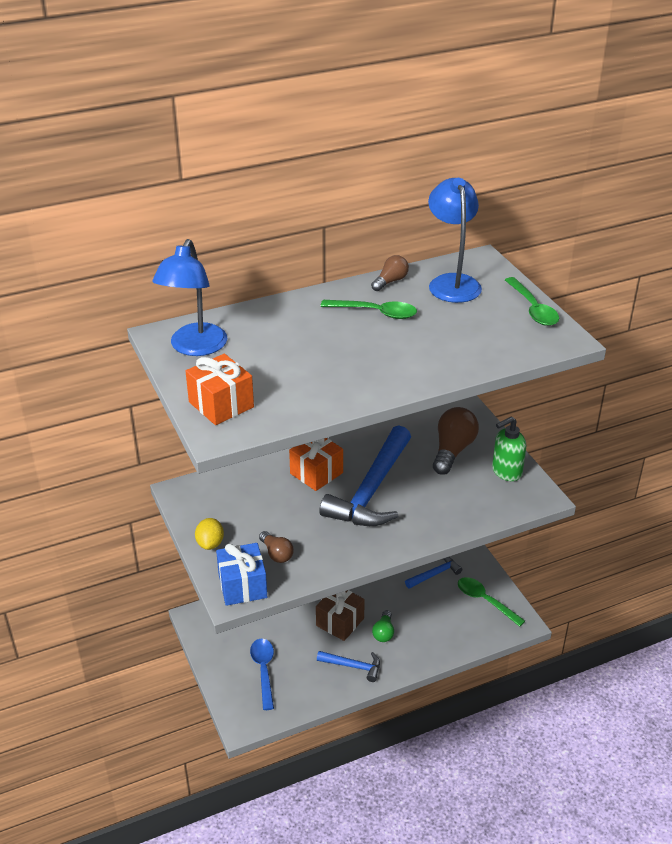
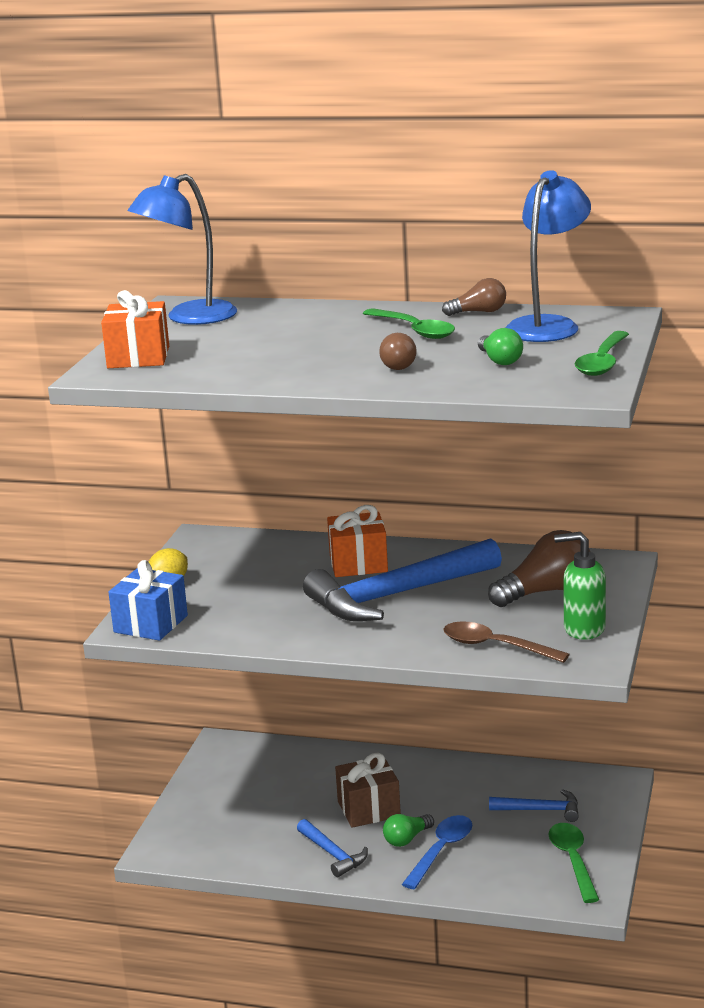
camera: 40 degrees right, 15 degrees down
blue spoon [250,639,274,710] -> blue spoon moved to [402,815,472,889]
brown light bulb [259,531,294,563] -> brown light bulb moved to [379,333,417,370]
none -> brown spoon [443,622,570,663]
none -> green light bulb [478,328,523,365]

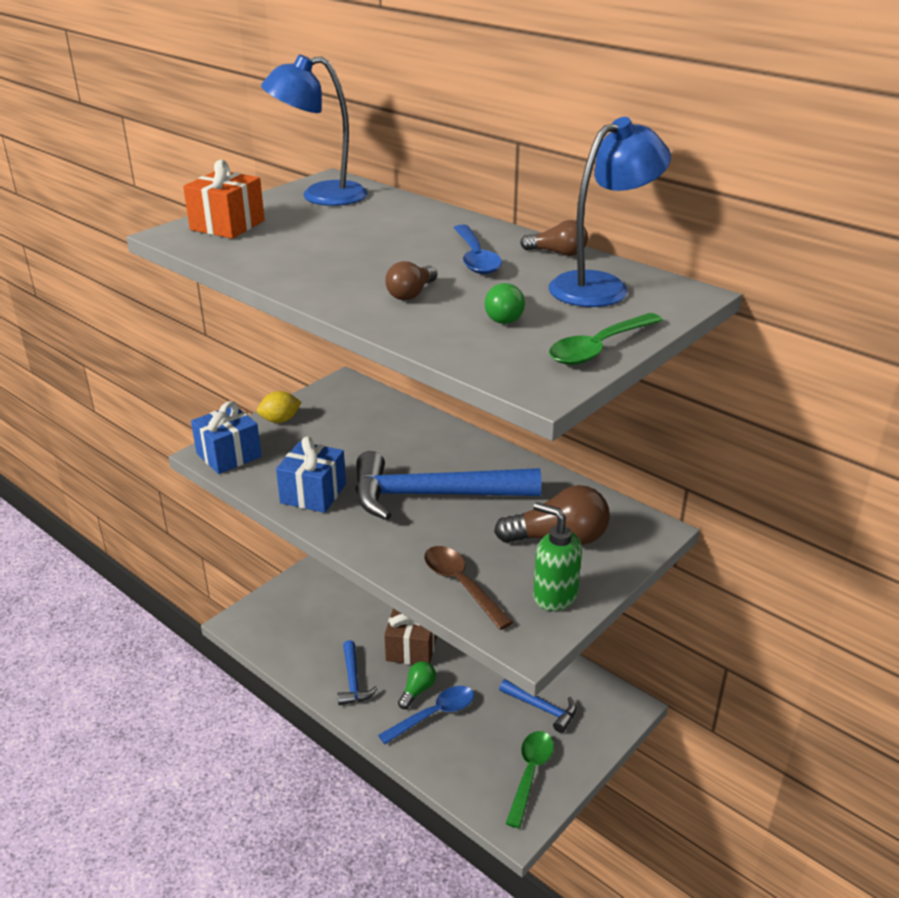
camera: 25 degrees right, 10 degrees up
orange gift [327,505,388,577] -> none
green spoon [363,309,455,339] -> blue spoon [454,224,502,274]
green light bulb [383,814,434,847] -> green light bulb turned 135 degrees clockwise [398,661,436,709]
none -> blue gift [276,437,346,513]

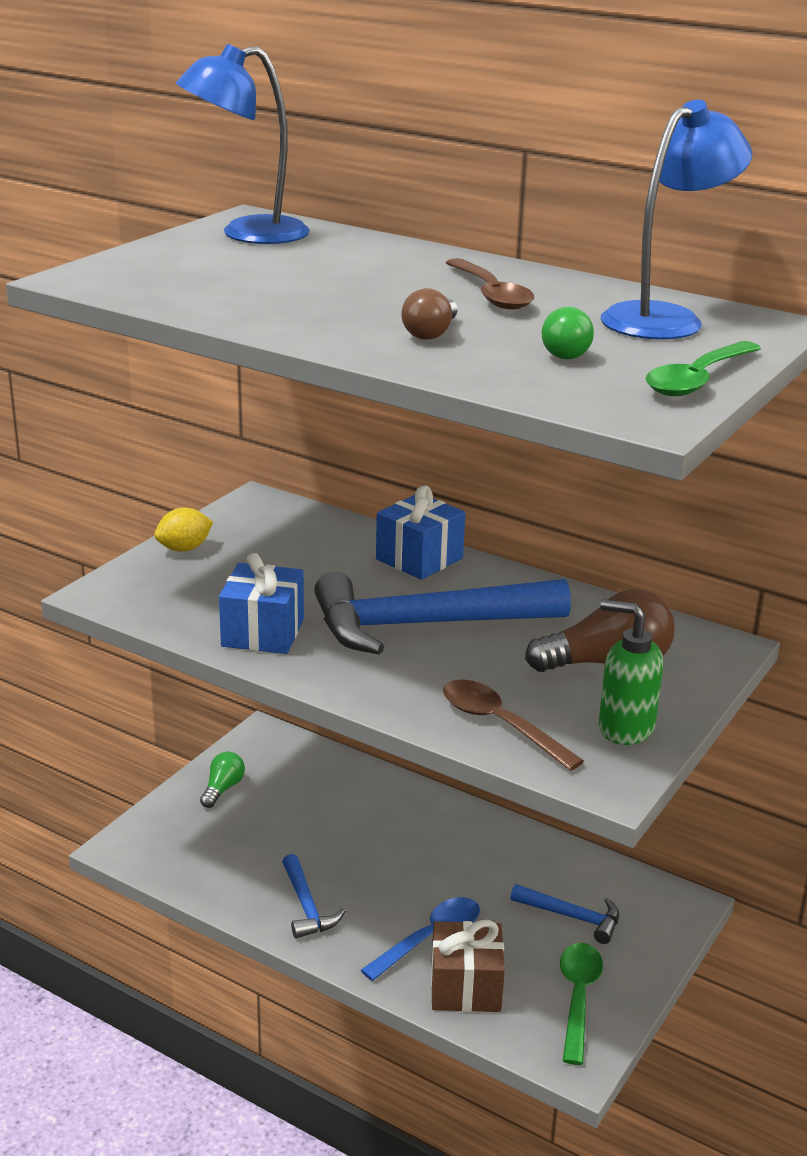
camera: 10 degrees left, 5 degrees down
orange gift [183,160,265,239] -> none
blue gift [191,401,262,474] -> blue gift moved to [376,485,465,580]
brown gift [384,608,437,665] -> brown gift moved to [431,920,505,1012]
green light bulb [398,661,436,709] -> green light bulb moved to [200,752,245,808]
blue spoon [454,224,502,274] -> brown spoon [446,258,534,310]
brown light bulb [520,220,588,256] -> none

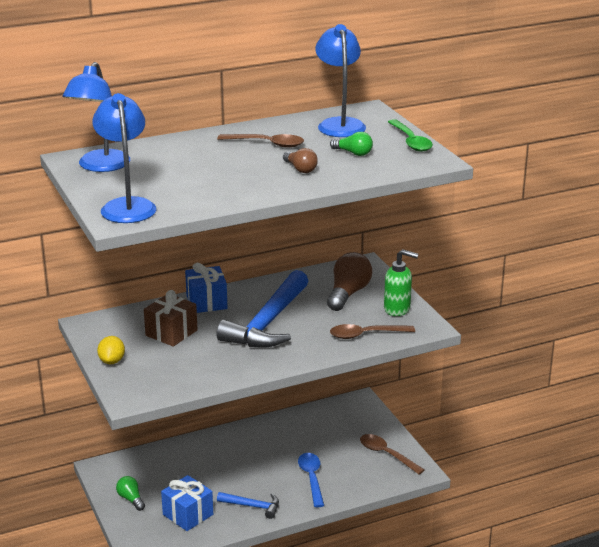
camera: 55 degrees left, 0 degrees up
blue gift [219,553,304,654] -> blue gift moved to [161,475,213,531]
brown gift [431,920,505,1012] -> brown gift moved to [144,290,197,347]
blue hammer [511,884,619,944] -> none
green spoon [560,943,603,1065] -> brown spoon [360,434,425,474]
green soap dispenser [598,599,663,745] -> green soap dispenser turned 135 degrees counterclockwise [384,249,419,316]
none -> blue lamp [92,93,156,223]

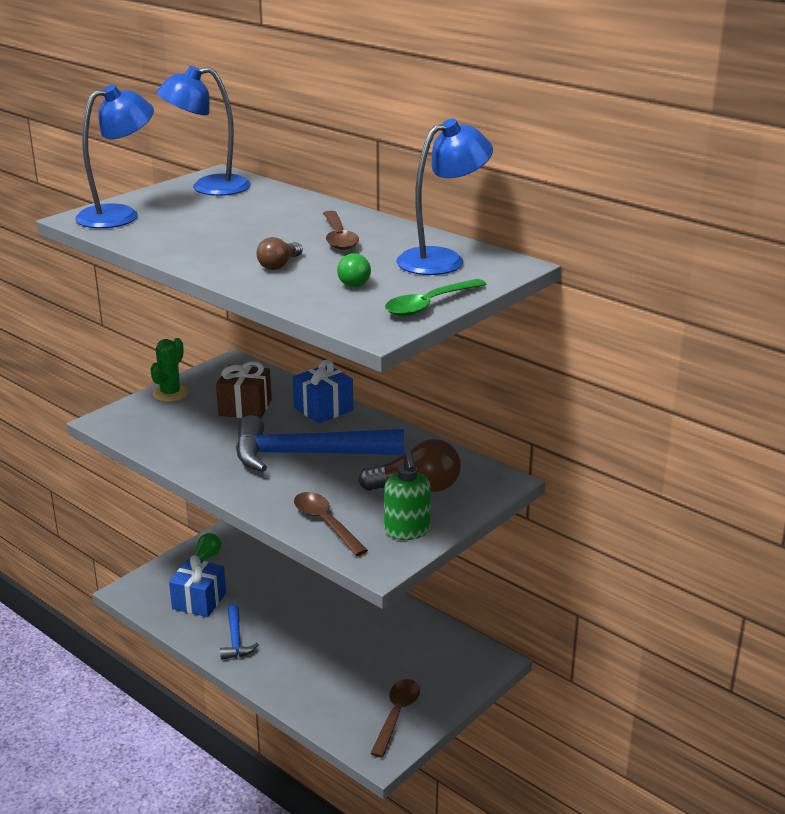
camera: 65 degrees right, 0 degrees up
yellow lemon [97,336,125,364] -> green cactus [150,338,189,402]
blue spoon [298,453,324,507] -> none

